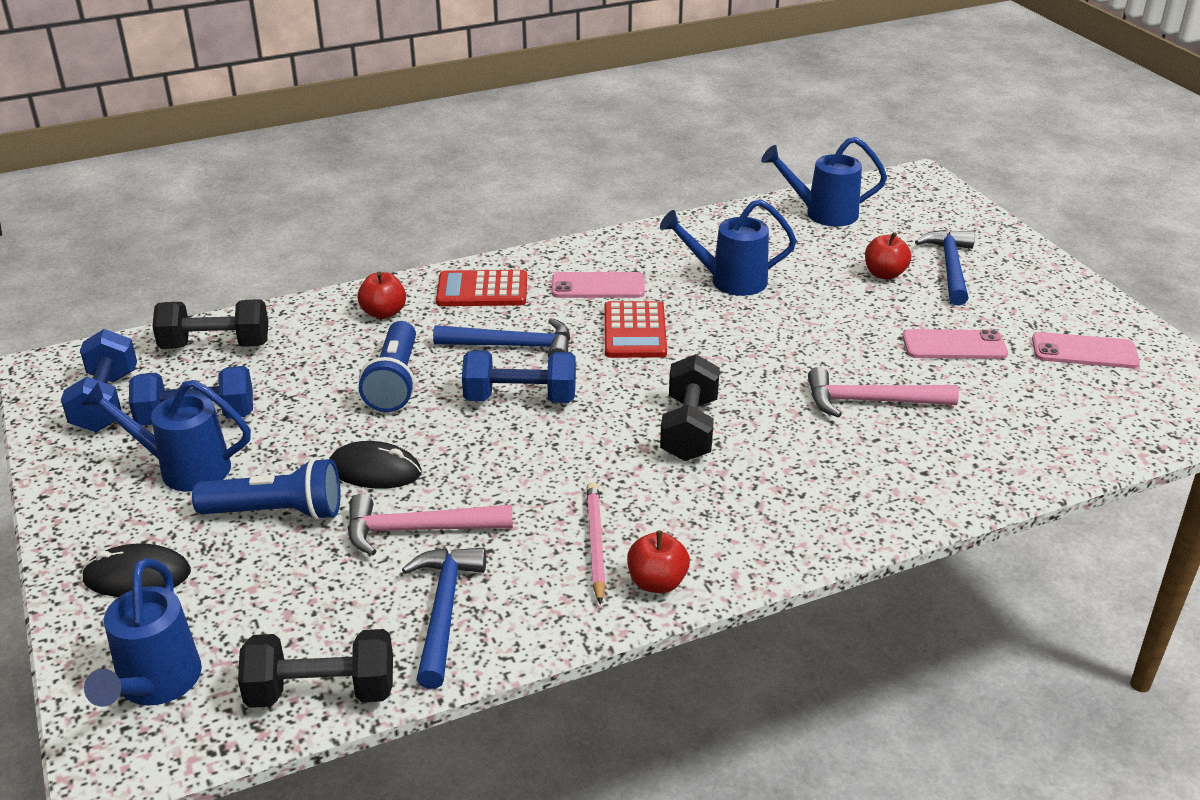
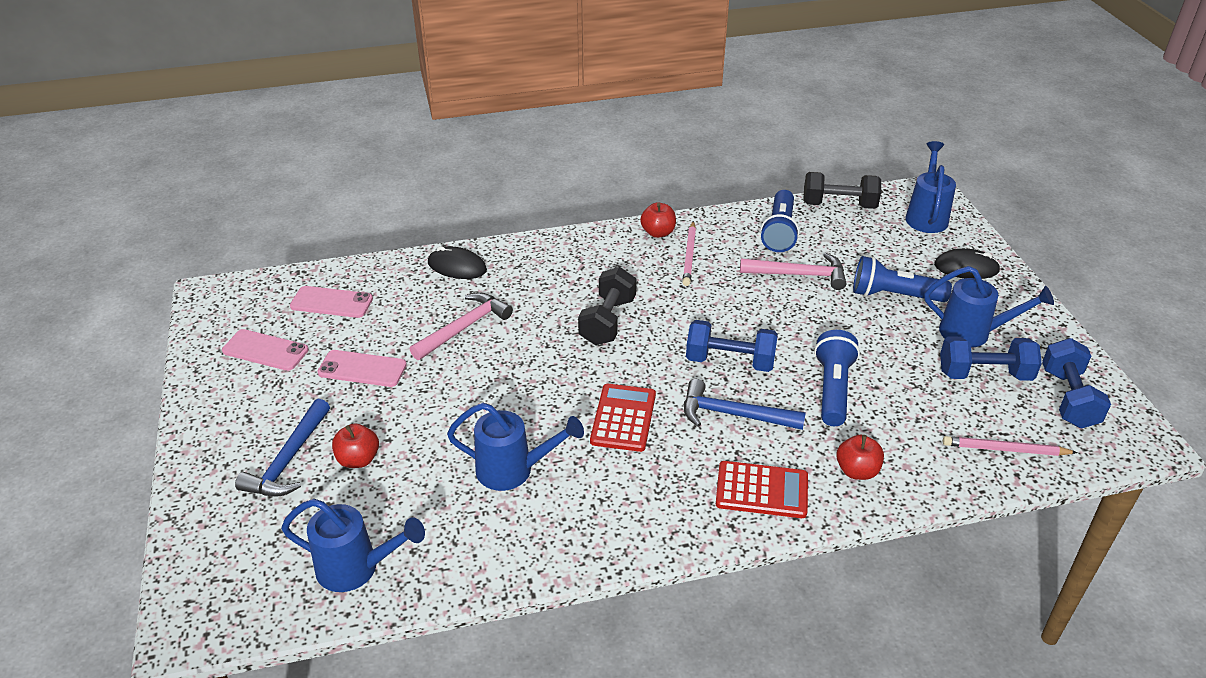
camera: 170 degrees left, 5 degrees up
black dumbbell [152,299,268,349] -> pink pencil [943,436,1078,456]
black mouse [329,441,422,489] -> black mouse moved to [428,246,487,279]
blue hammer [402,548,486,689] -> blue flashlight [760,190,799,252]
pink phone [552,272,645,298] -> pink phone moved to [290,286,373,318]
pink hammer [808,367,959,418] -> pink hammer turned 60 degrees counterclockwise [410,293,513,360]

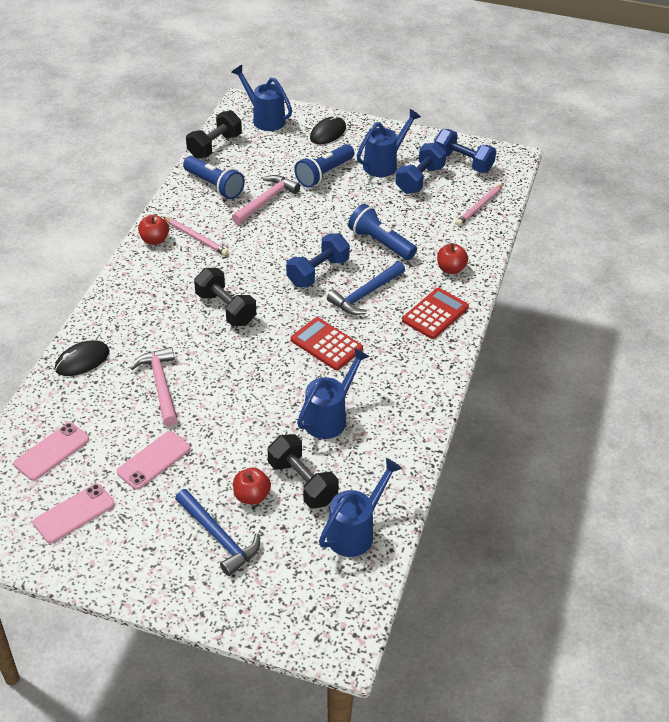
camera: 60 degrees left, 5 degrees up
none -> black dumbbell [268,434,339,509]

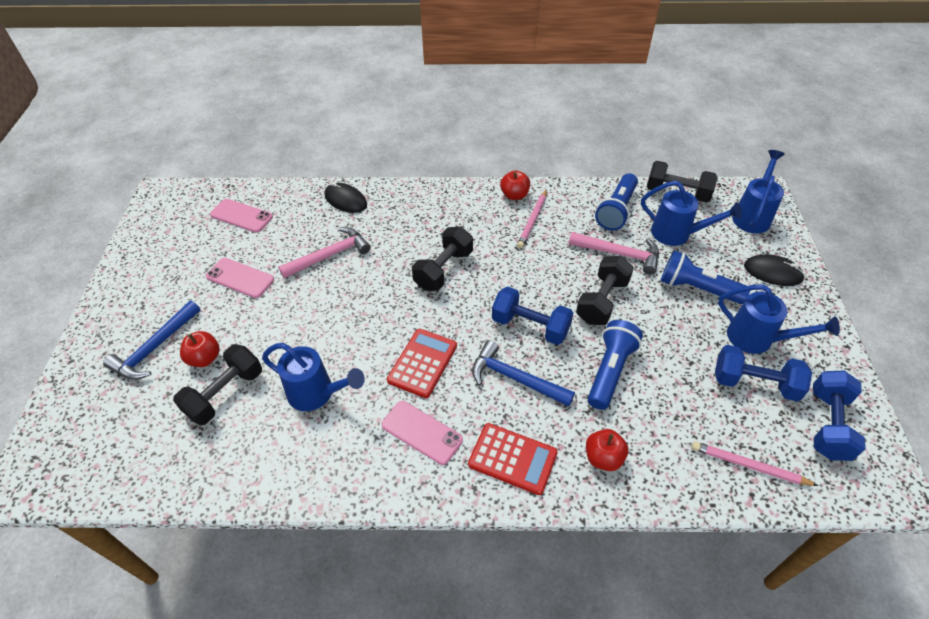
camera: 75 degrees right, 5 degrees up
pink phone [33,484,115,543] -> pink phone moved to [381,401,463,465]
blue watering can [319,458,402,557] -> blue watering can moved to [641,181,742,246]
none -> black dumbbell [576,256,634,325]

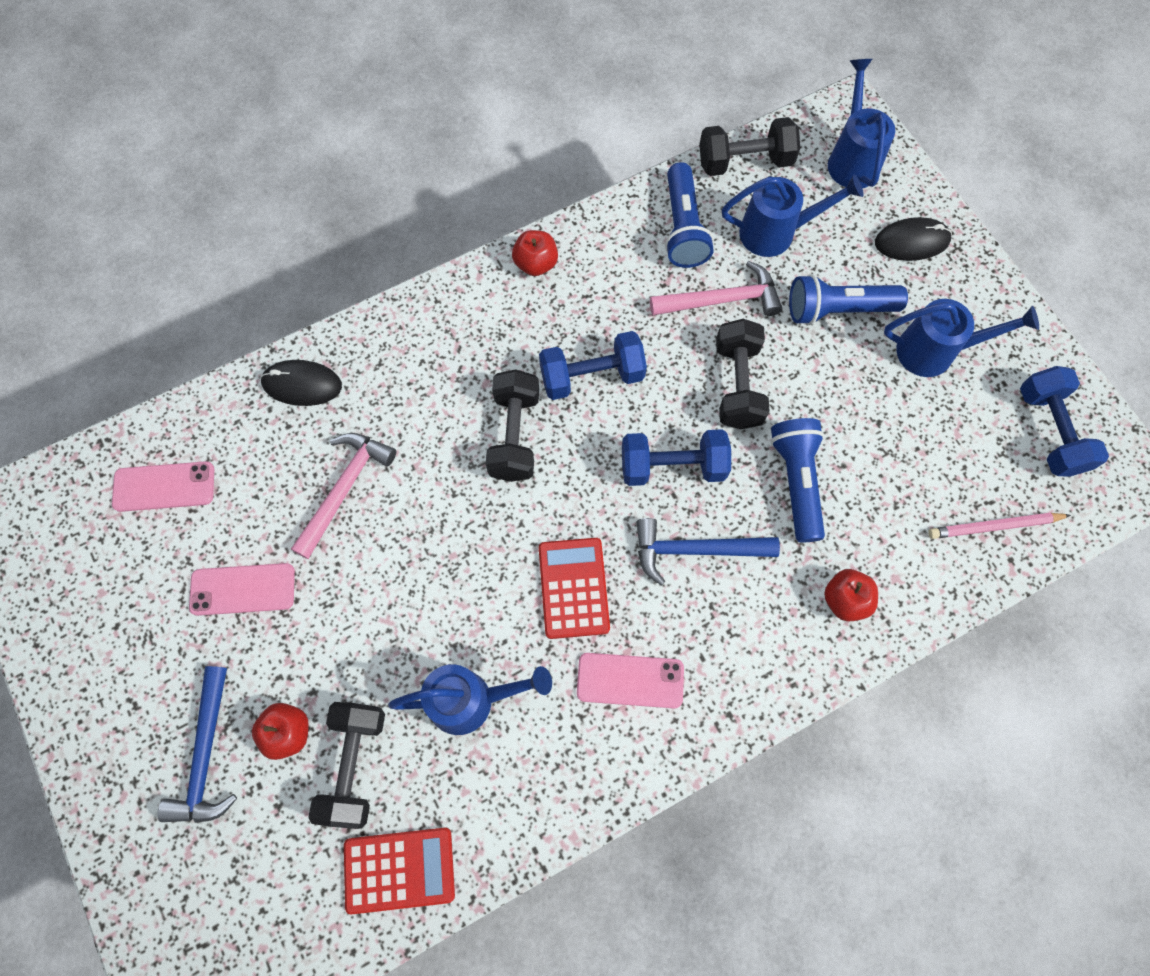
camera: 30 degrees left, 20 degrees up
red calculator [468,423,558,495] -> red calculator moved to [344,827,455,915]
pink pencil [517,189,547,249] -> none
blue dumbbell [715,345,812,402] -> blue dumbbell moved to [539,331,647,400]

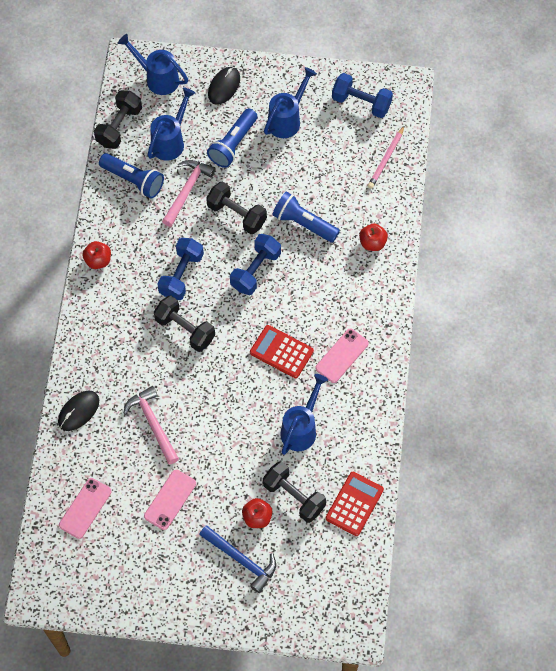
camera: 55 degrees left, 5 degrees down
blue hammer [637,518,780,586] -> none

